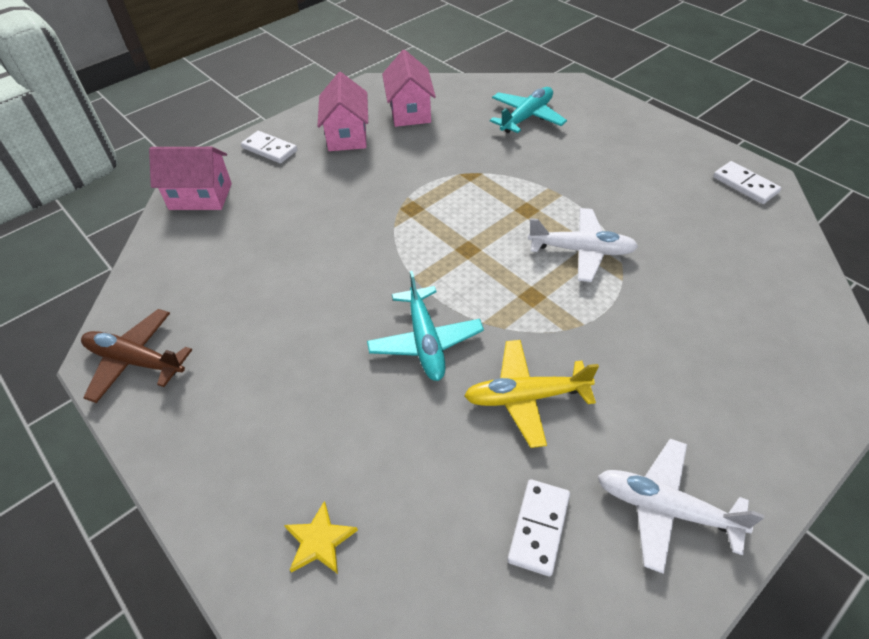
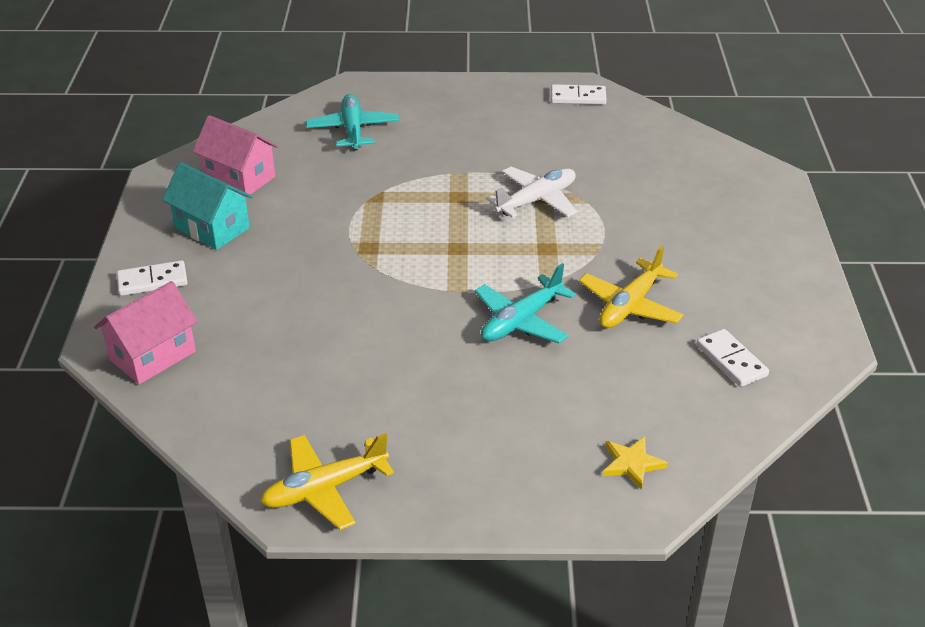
camera: 50 degrees left, 10 degrees down
brown plane [81,309,192,403] -> yellow plane [260,433,394,530]
pink house [317,72,368,151] -> turquoise house [162,162,253,250]
turquoise plane [367,271,484,381] -> turquoise plane turned 105 degrees clockwise [475,263,576,343]
white plane [598,439,764,574] -> none

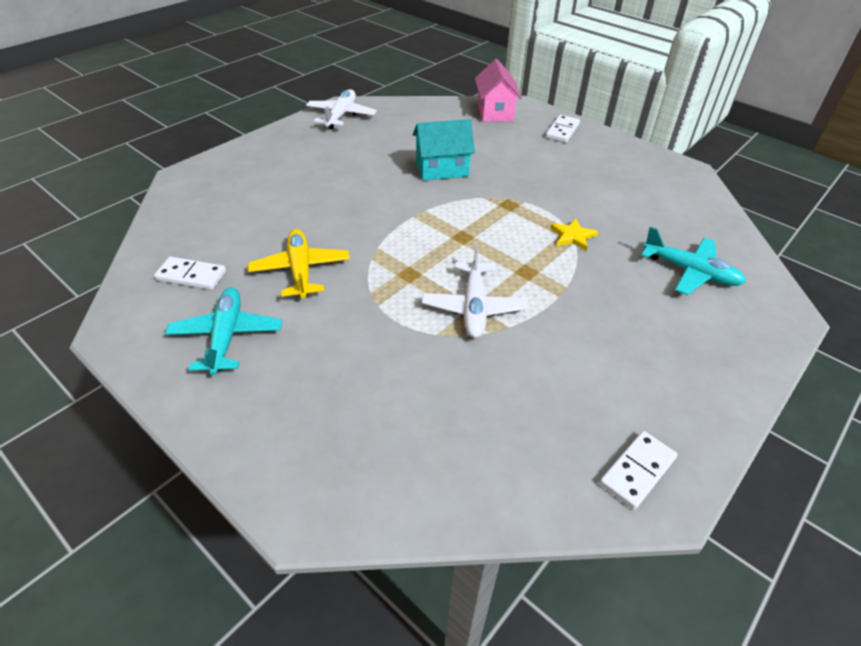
camera: 130 degrees right, 5 degrees up
turquoise house [162,162,253,250] -> turquoise house moved to [413,119,475,181]
pink house [193,115,278,197] -> none
yellow plane [260,433,394,530] -> white plane [306,89,377,129]
turquoise plane [475,263,576,343] -> turquoise plane moved to [165,287,282,375]
yellow star [603,437,668,490] -> yellow star moved to [550,218,598,251]

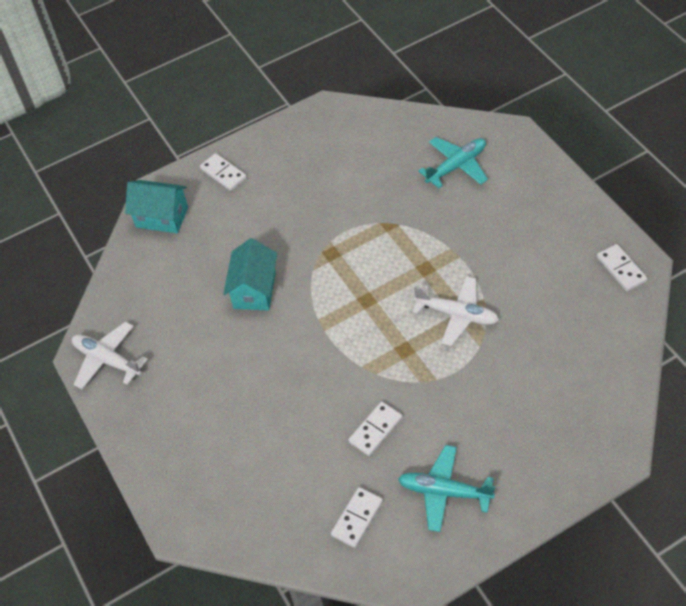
camera: 65 degrees left, 10 degrees up
yellow plane [248,229,350,299] -> white domino [348,402,402,456]
pink house [475,59,522,122] -> turquoise house [125,180,188,233]
yellow star [550,218,598,251] -> none

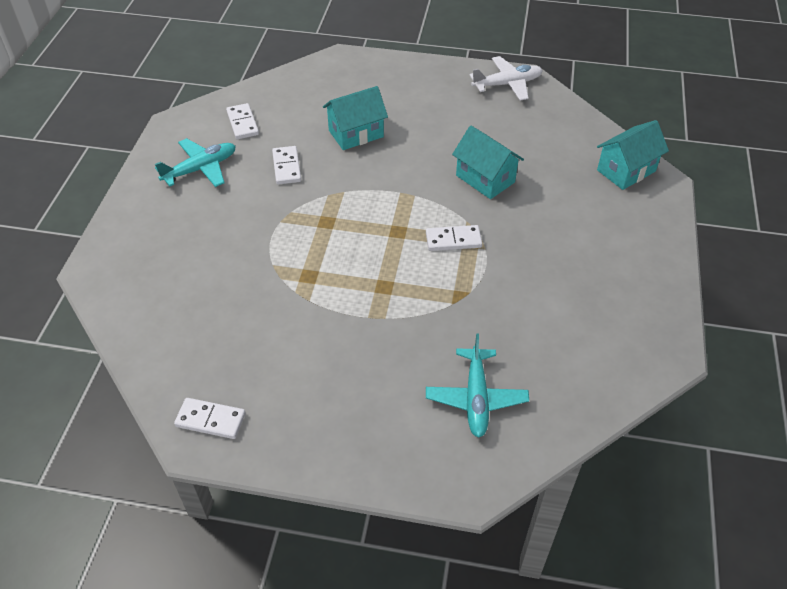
camera: 125 degrees right, 5 degrees down
white domino [200,153,247,191] -> white domino moved to [426,225,482,251]
white plane [412,276,499,346] -> none
none -> turquoise house [323,86,388,150]

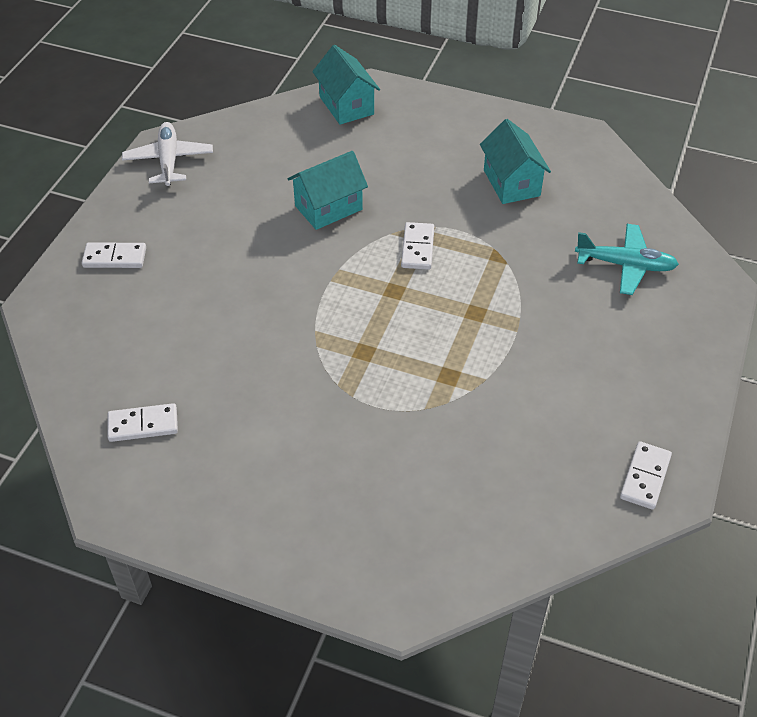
camera: 80 degrees left, 0 degrees up
turquoise plane [155,138,236,187] -> none
white domino [272,146,301,185] -> white domino moved to [82,243,146,268]
turquoise house [323,86,388,150] -> turquoise house moved to [480,119,551,204]

